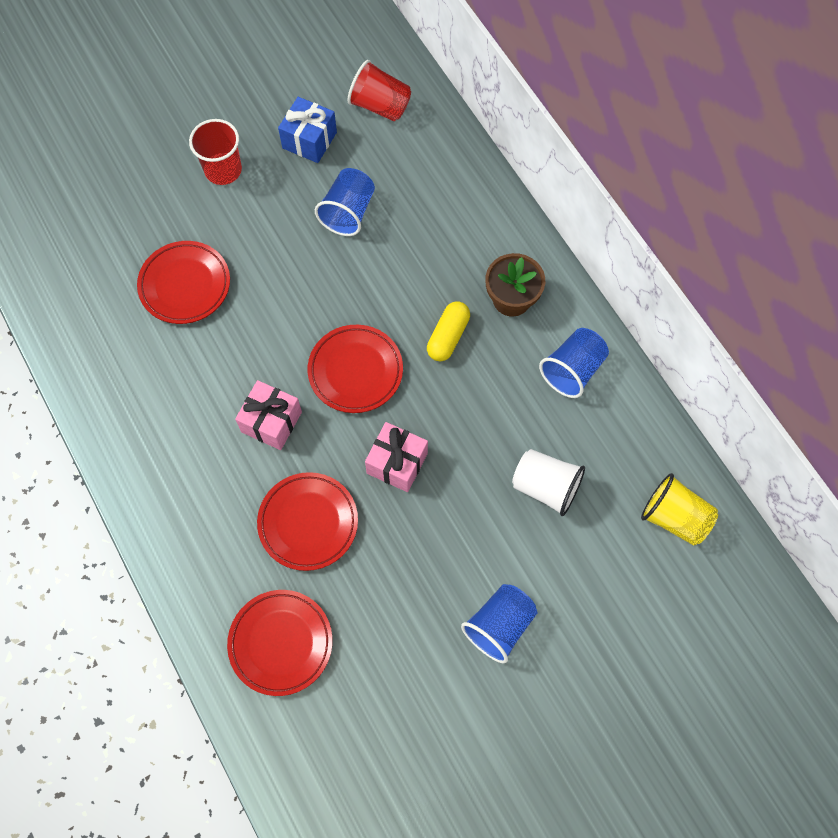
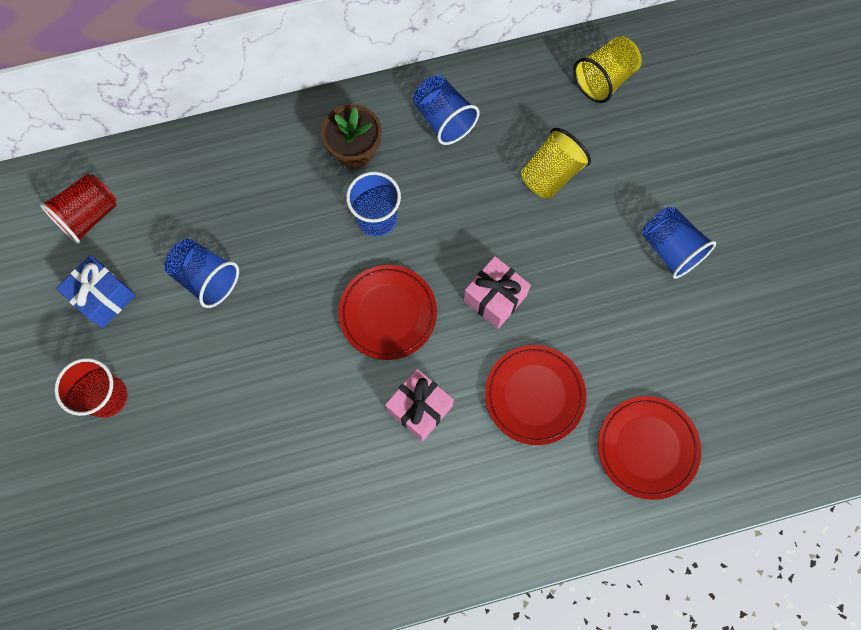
camera: 75 degrees left, 5 degrees up
red plate [137,241,230,324] -> none
yellow capsule [427,301,470,361] -> blue cup [346,172,401,236]
white cup [512,449,585,516] -> yellow cup [521,128,591,199]

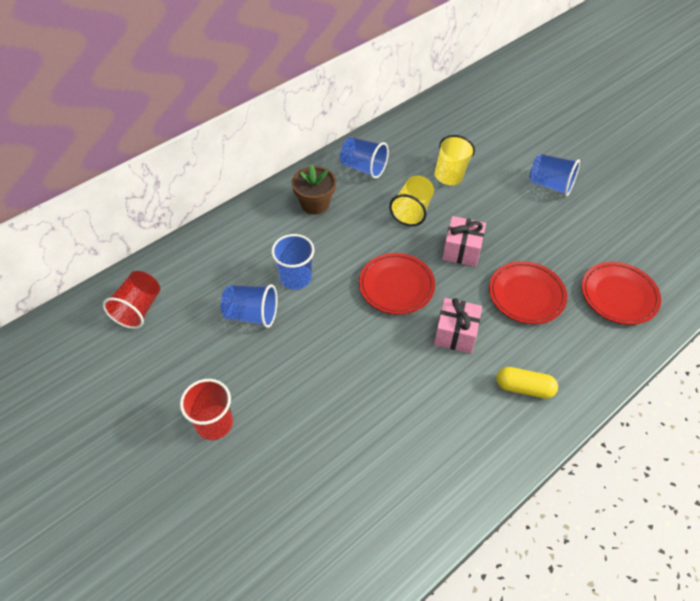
camera: 25 degrees left, 20 degrees down
blue gift [56,255,136,328] -> none
blue cup [346,172,401,236] -> blue cup moved to [271,234,314,290]
yellow cup [573,36,642,103] -> yellow cup moved to [389,175,434,226]
none -> yellow capsule [496,367,558,399]

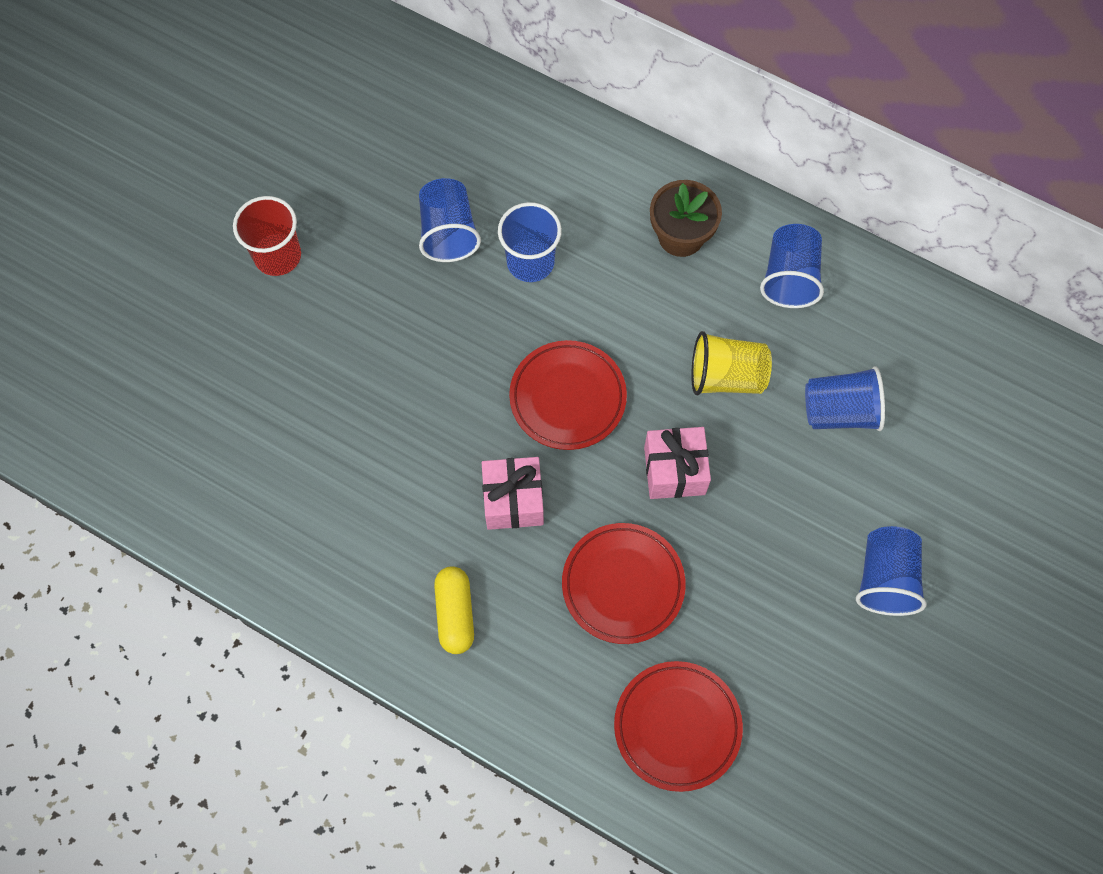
camera: 70 degrees right, 15 degrees up
red cup [103,271,160,329] -> none
yellow cup [434,135,475,185] -> blue cup [805,366,885,431]

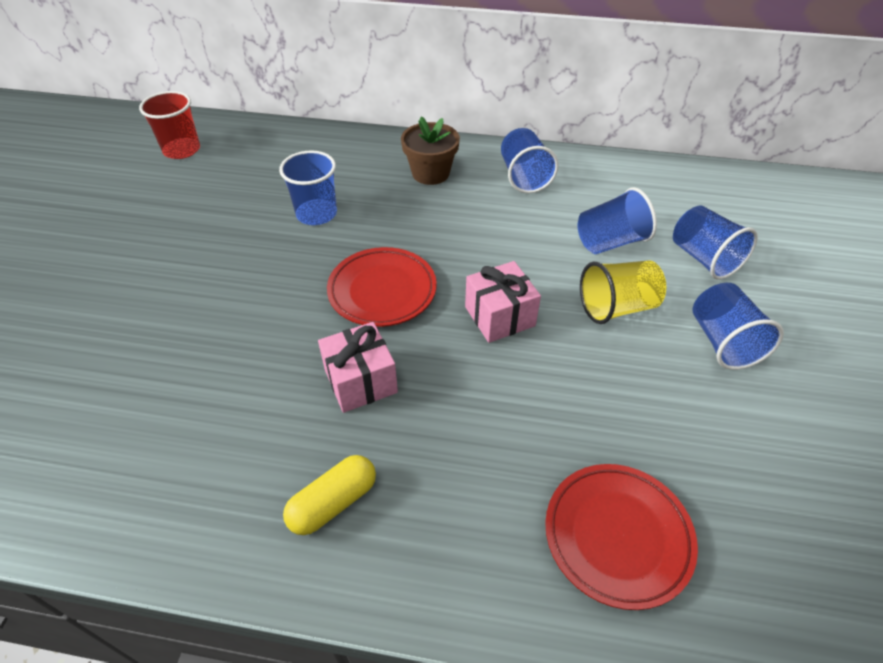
camera: 20 degrees left, 20 degrees down
red cup [233,196,301,276] -> red cup moved to [139,91,200,159]
blue cup [419,178,481,262] -> blue cup moved to [673,205,758,280]
yellow capsule [434,566,474,654] -> yellow capsule turned 75 degrees clockwise [283,455,376,535]
red plate [562,523,686,644] -> none
yellow cup [691,331,772,396] -> yellow cup moved to [580,260,666,324]

